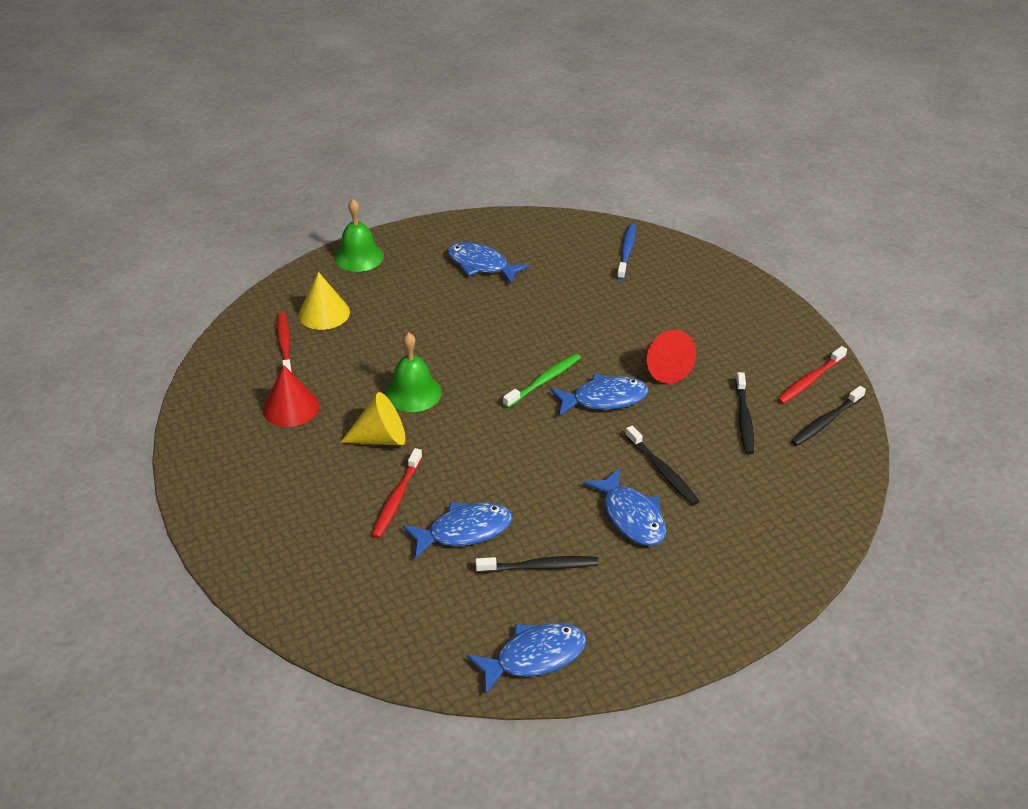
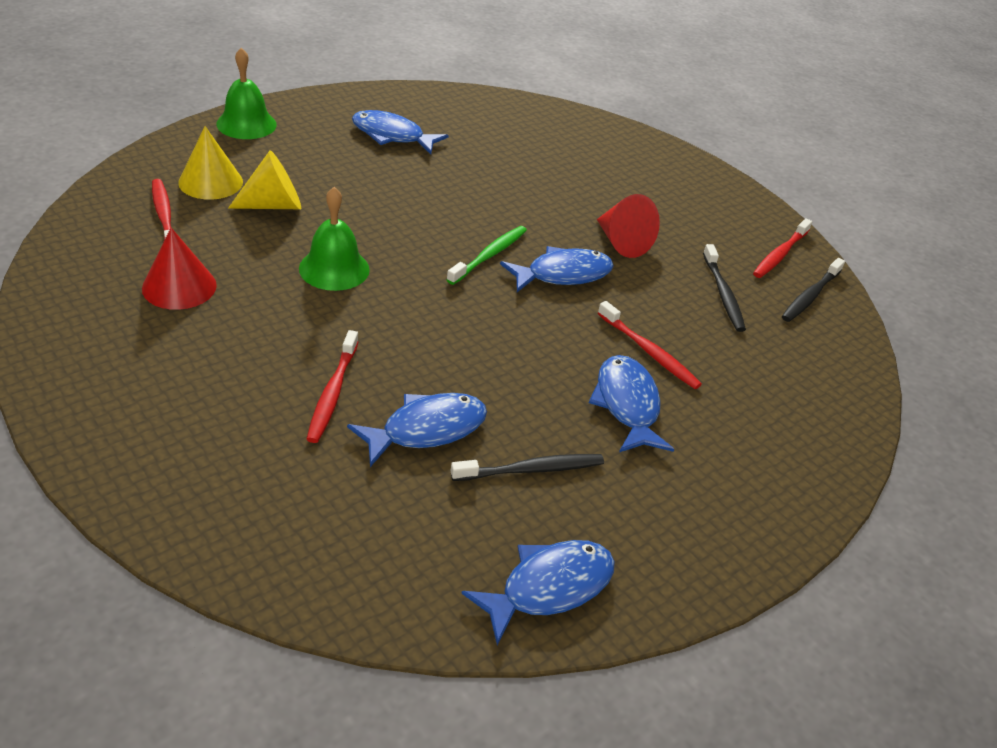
camera: 15 degrees left, 0 degrees up
yellow cone [340,392,406,445] -> yellow cone moved to [228,150,301,209]
blue fish [583,468,666,546] -> blue fish turned 150 degrees counterclockwise [589,355,674,452]
blue toothbrush [617,223,636,280] -> none
black toothbrush [625,426,699,505] -> red toothbrush [598,301,702,389]

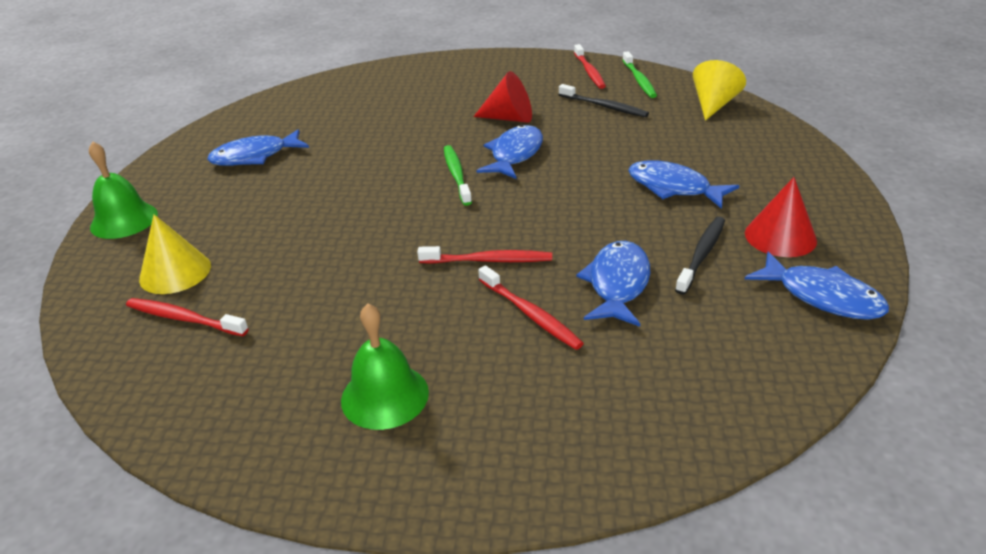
camera: 40 degrees left, 5 degrees down
red cone [142,228,217,310] -> red cone moved to [745,177,817,257]
yellow cone [228,150,301,209] -> yellow cone moved to [693,60,746,121]
green bell [299,187,370,291] -> green bell moved to [341,304,429,430]
blue fish [461,540,615,645] -> blue fish turned 120 degrees clockwise [745,251,889,320]
red toothbrush [598,301,702,389] -> red toothbrush moved to [417,246,552,264]
black toothbrush [782,258,845,322] -> green toothbrush [623,51,657,98]

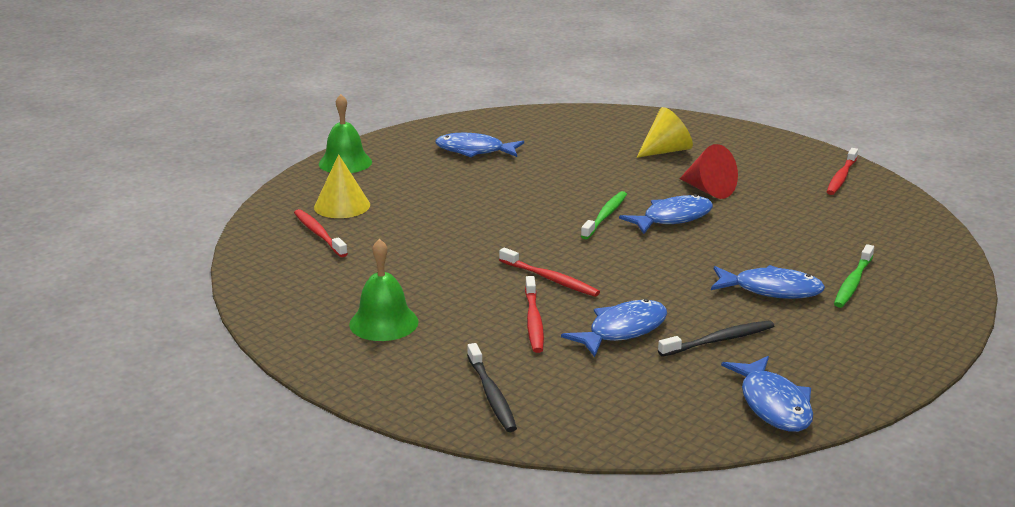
camera: 35 degrees right, 10 degrees down
black toothbrush [559,84,649,117] -> black toothbrush moved to [467,343,517,432]
green toothbrush [623,51,657,98] -> green toothbrush moved to [834,244,874,308]
blue fish [628,160,739,209] -> blue fish turned 120 degrees clockwise [711,265,825,299]
yellow cone [693,60,746,121] -> yellow cone moved to [636,107,693,158]
red cone [745,177,817,257] -> none

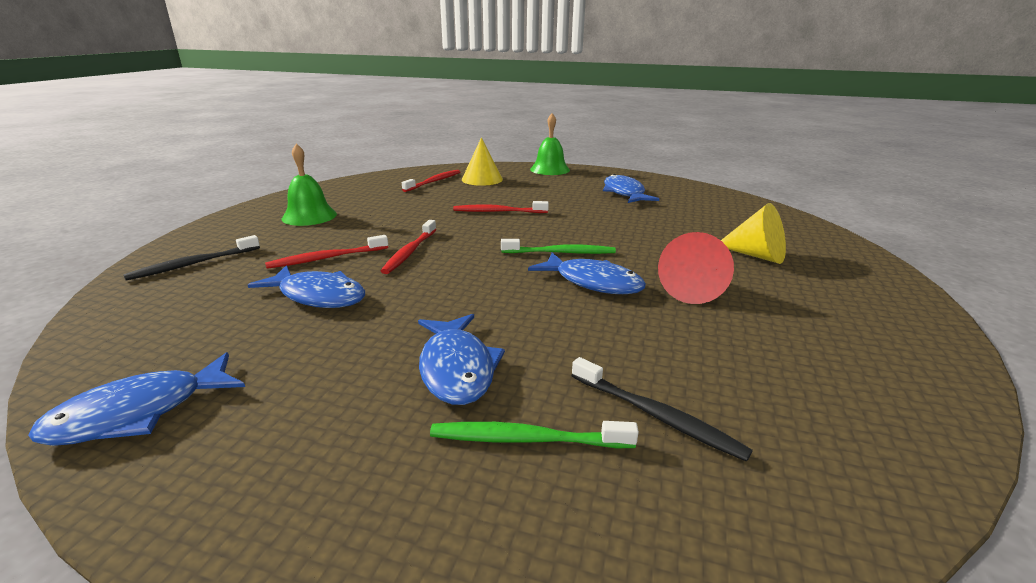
camera: 65 degrees right, 0 degrees up
black toothbrush [658,320,774,357] -> black toothbrush moved to [571,357,753,462]
red toothbrush [827,148,858,195] -> red toothbrush moved to [453,201,549,213]

